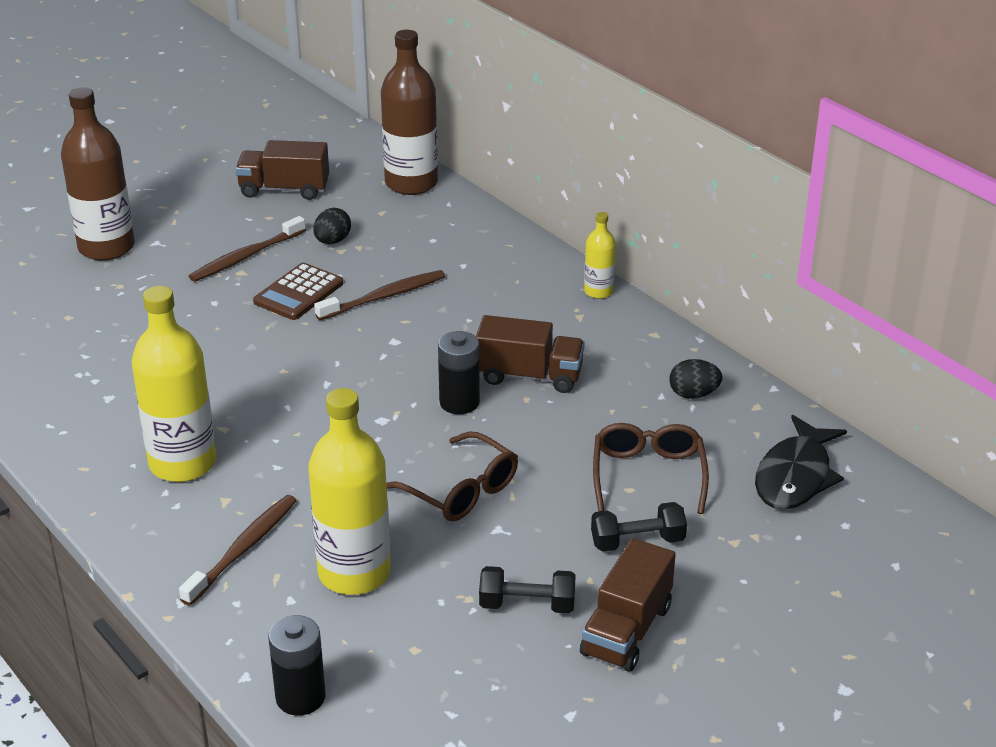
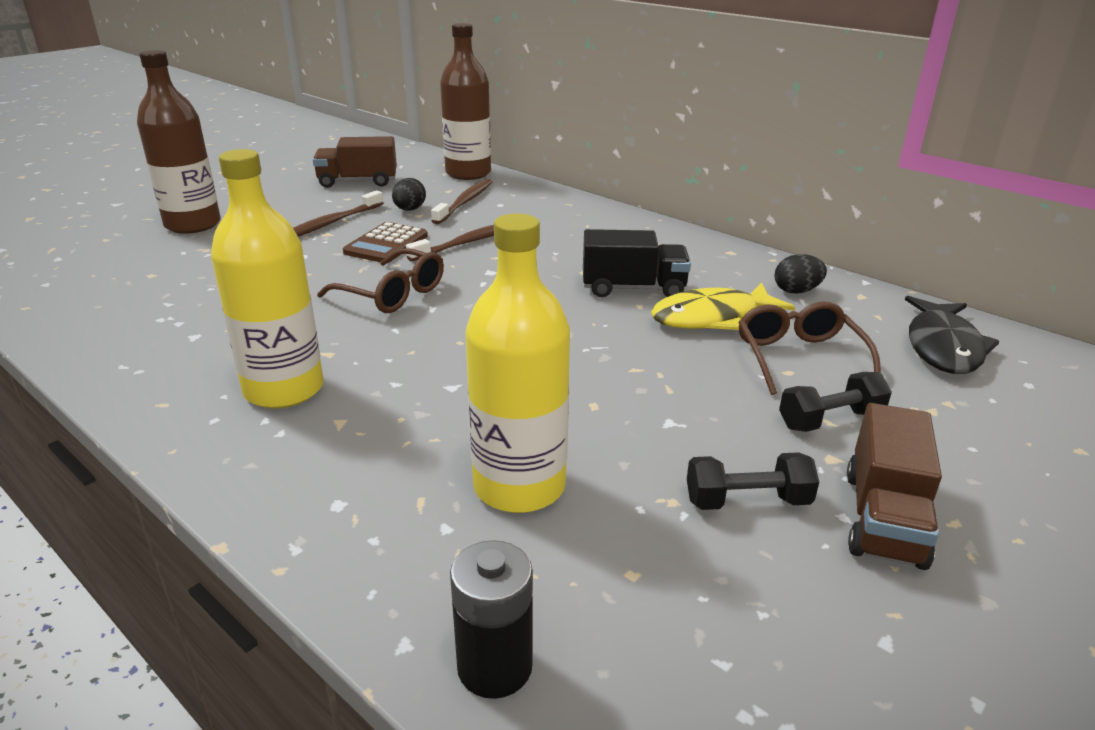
camera: 10 degrees left, 5 degrees down
brown toothbrush [179,495,297,606] -> brown toothbrush moved to [431,179,492,224]
brown glasses [386,432,518,522] -> brown glasses moved to [317,248,444,313]
black battery [438,331,480,414] -> none
brown truck [476,315,585,393] -> black truck [583,229,691,297]
yellow bottle [584,212,616,299] -> none
none -> yellow fish [651,282,795,330]

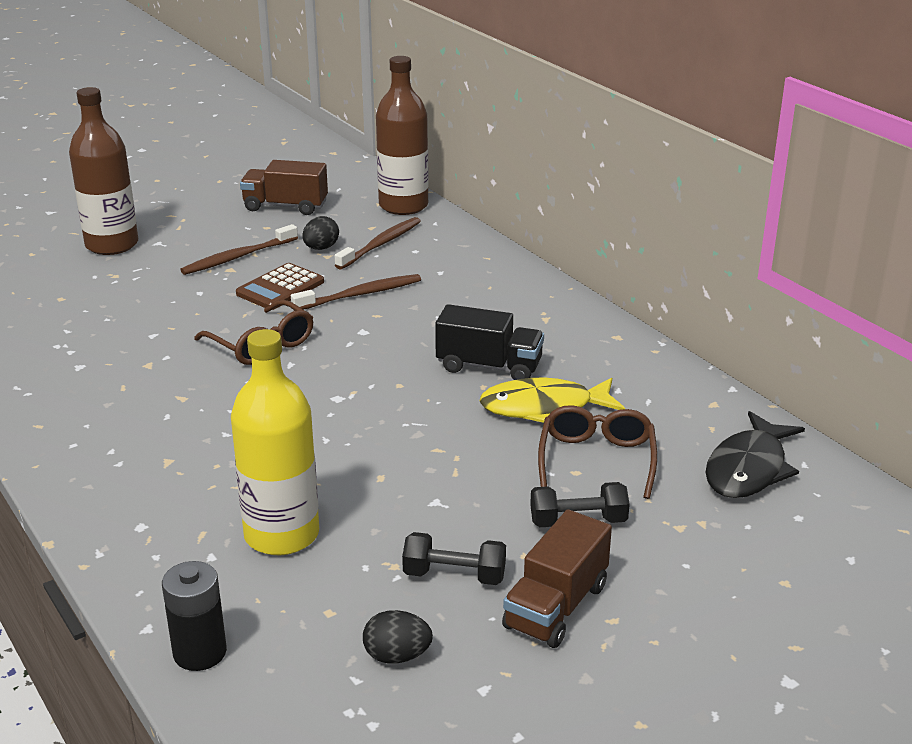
camera: 15 degrees right, 0 degrees up
yellow bottle [211,149,324,409] -> none
black egg [775,254,827,294] -> black egg moved to [363,610,433,664]

